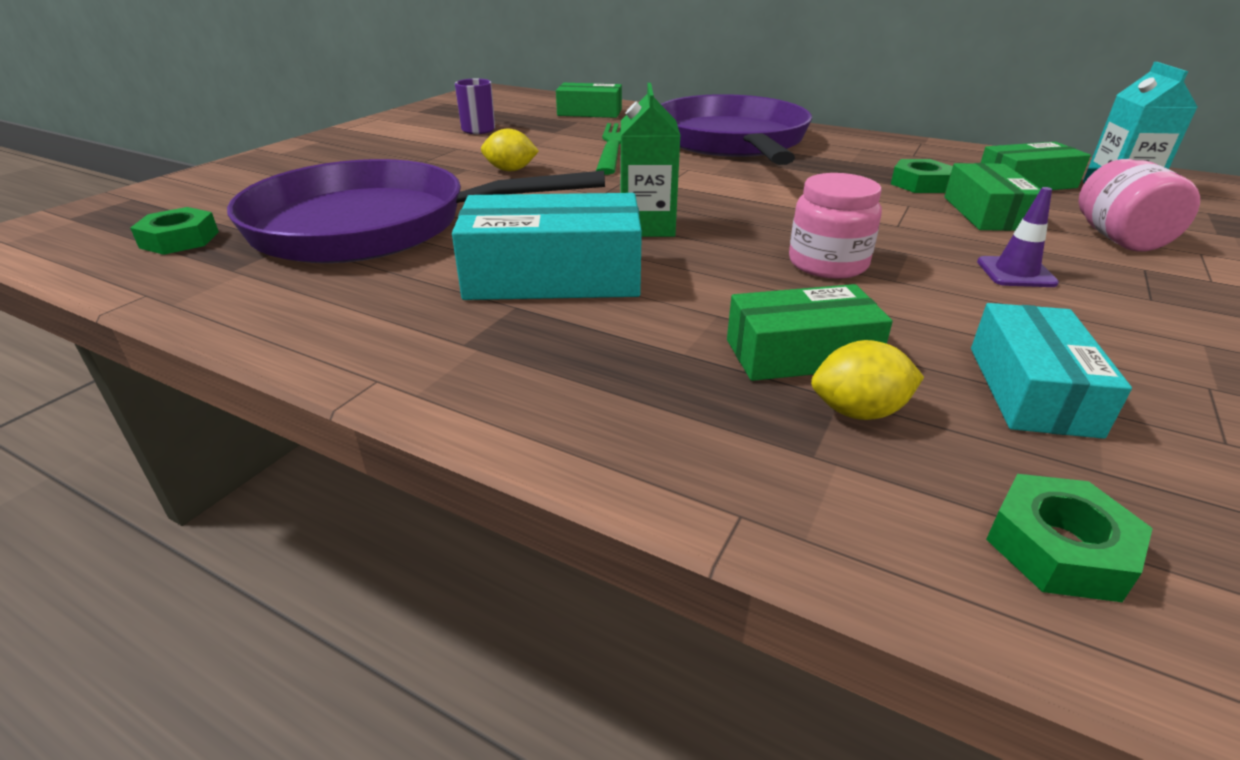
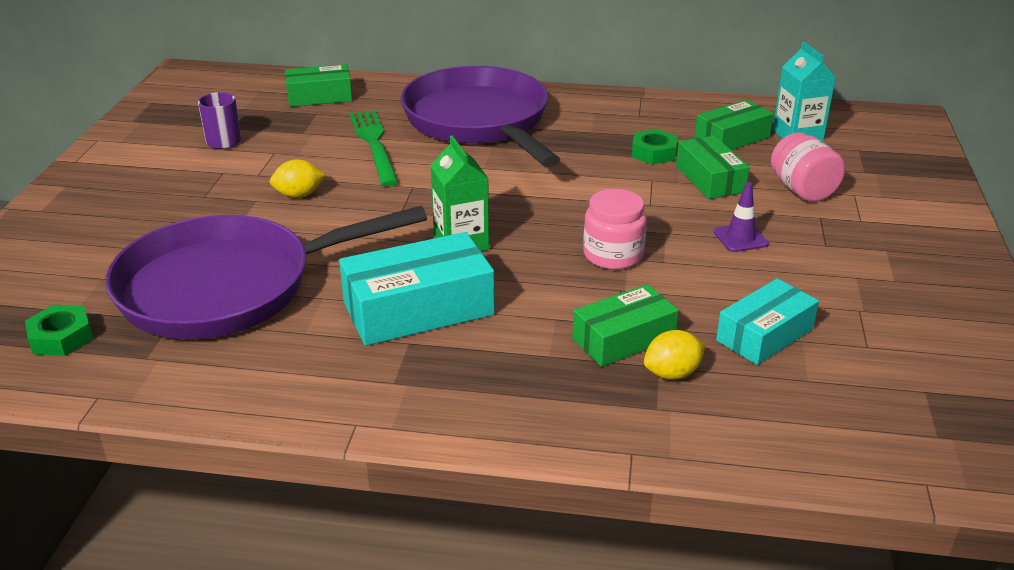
camera: 20 degrees left, 0 degrees up
turquoise box [971,303,1132,439] -> turquoise box turned 60 degrees clockwise [716,278,819,365]
green nut [986,474,1153,602] -> none

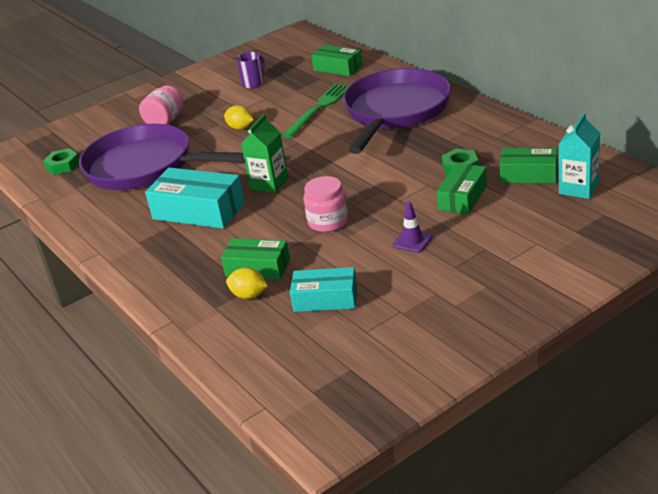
camera: 50 degrees right, 0 degrees up
pink jar [771,132,845,202] -> pink jar moved to [139,86,184,125]

